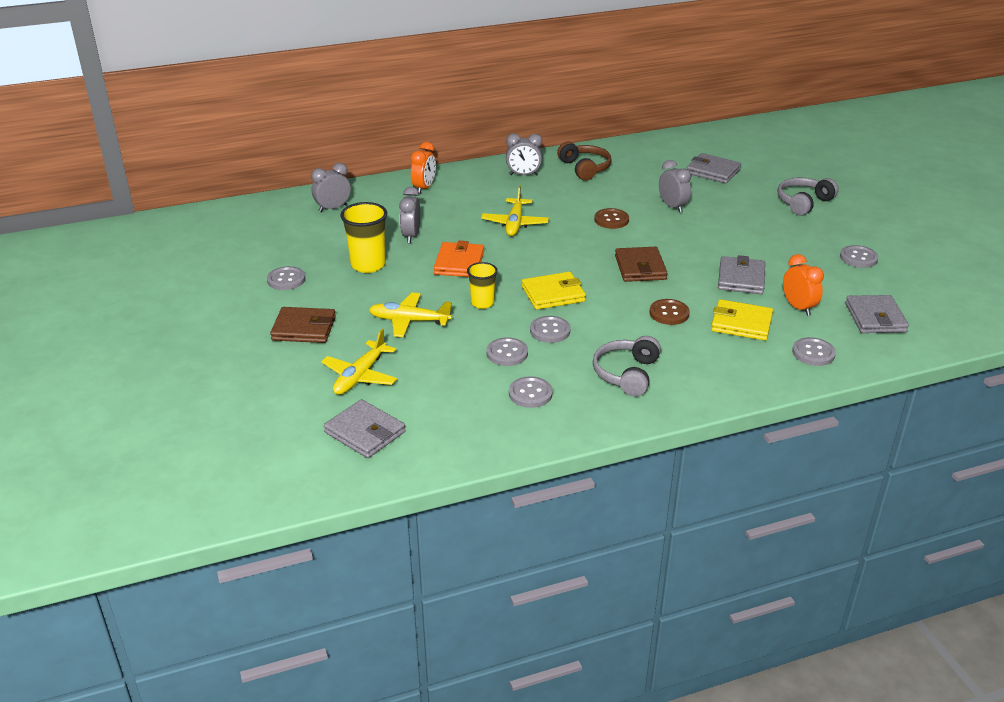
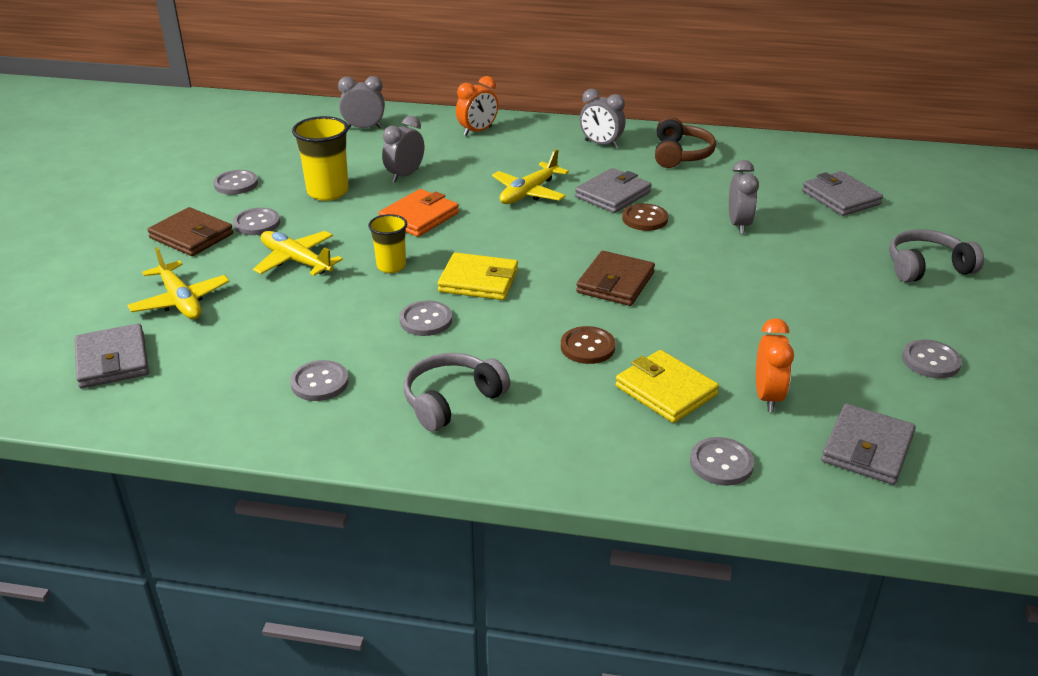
camera: 30 degrees right, 0 degrees up
yellow plane [321,329,397,395] -> yellow plane turned 90 degrees counterclockwise [127,247,230,319]
grey button [486,337,528,366] -> grey button moved to [233,208,280,235]
grey wallet [718,255,765,294] -> grey wallet moved to [575,168,651,213]

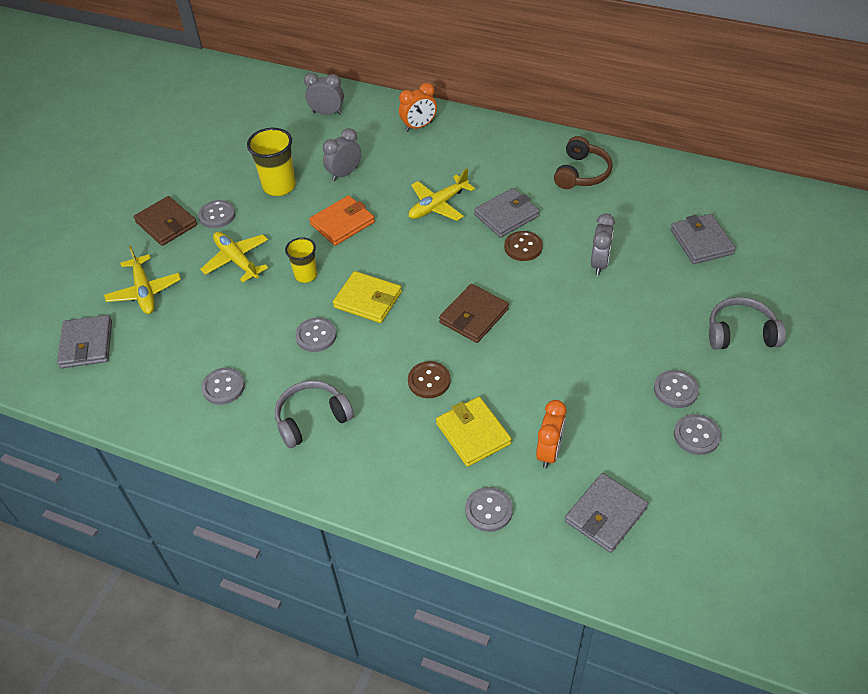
camera: 15 degrees right, 15 degrees up
grey button [213,170,258,195] -> grey button moved to [654,370,699,408]
grey clock [580,89,626,148] -> none

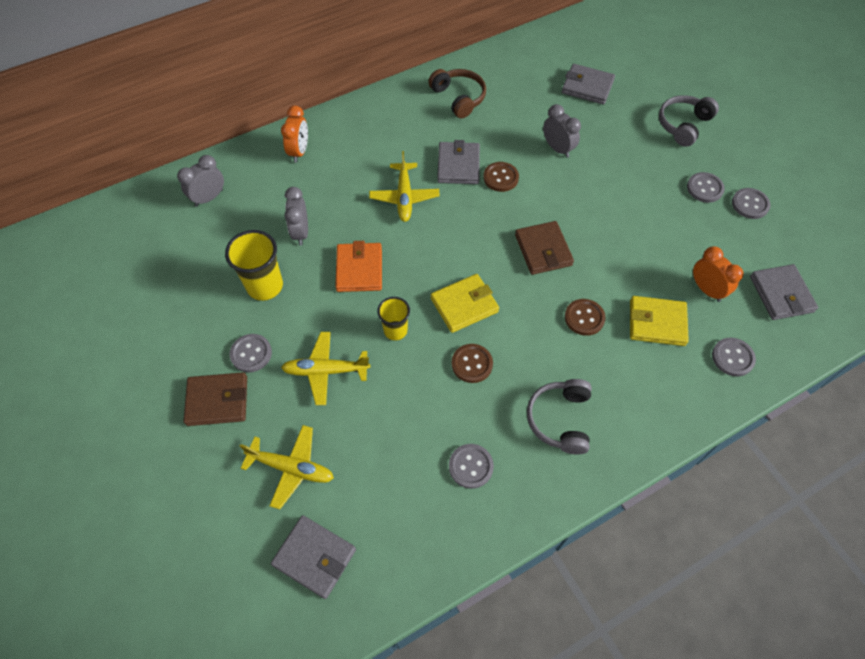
camera: 55 degrees left, 10 degrees up
grey button [295,317,337,352] -> brown button [452,344,493,383]

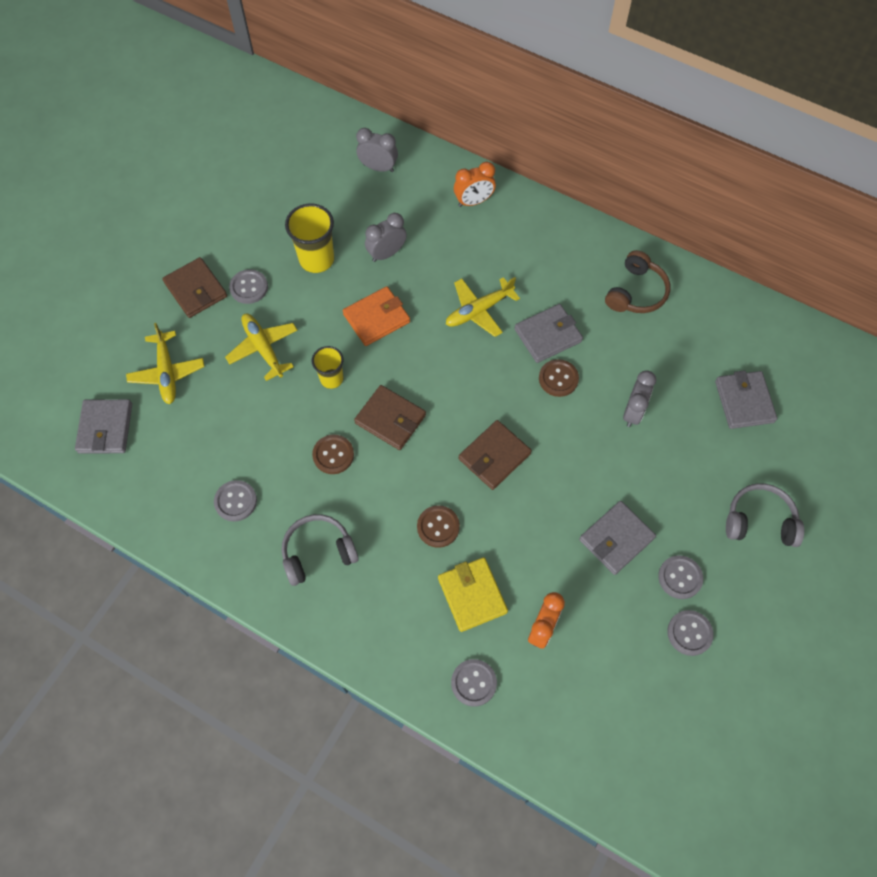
camera: 60 degrees right, 5 degrees up
yellow wallet [431,274,499,333] -> brown wallet [354,385,426,450]
grey wallet [750,264,818,320] -> grey wallet moved to [579,501,656,575]

